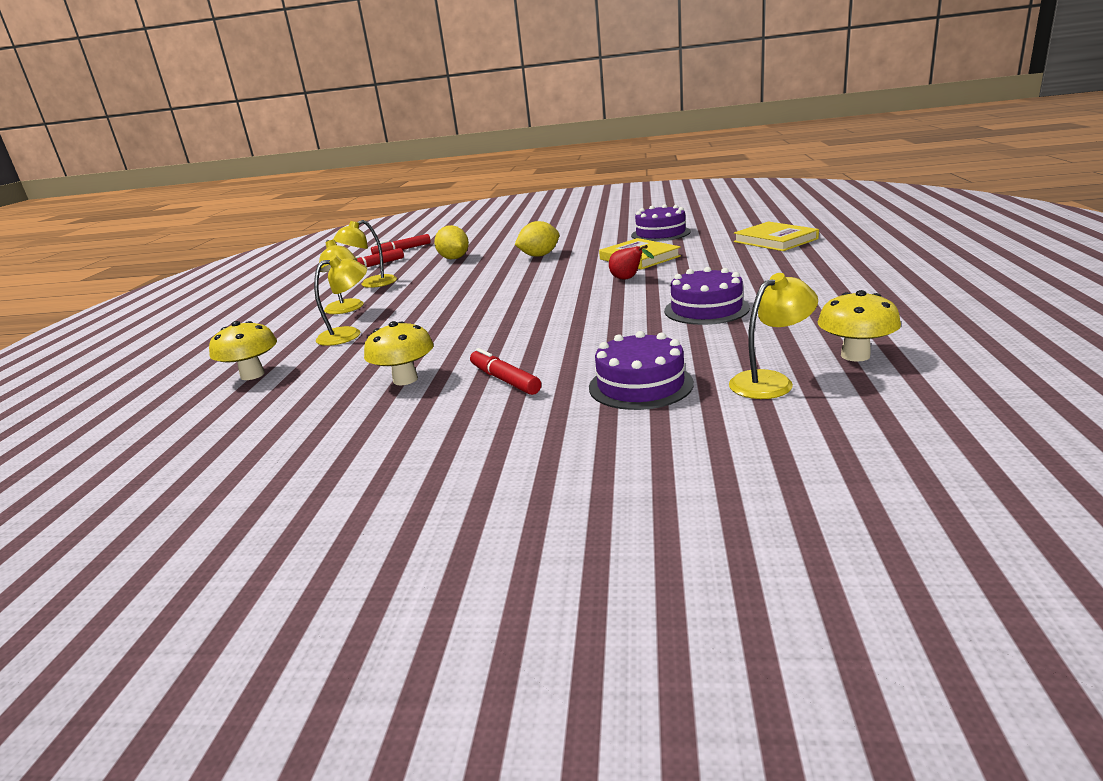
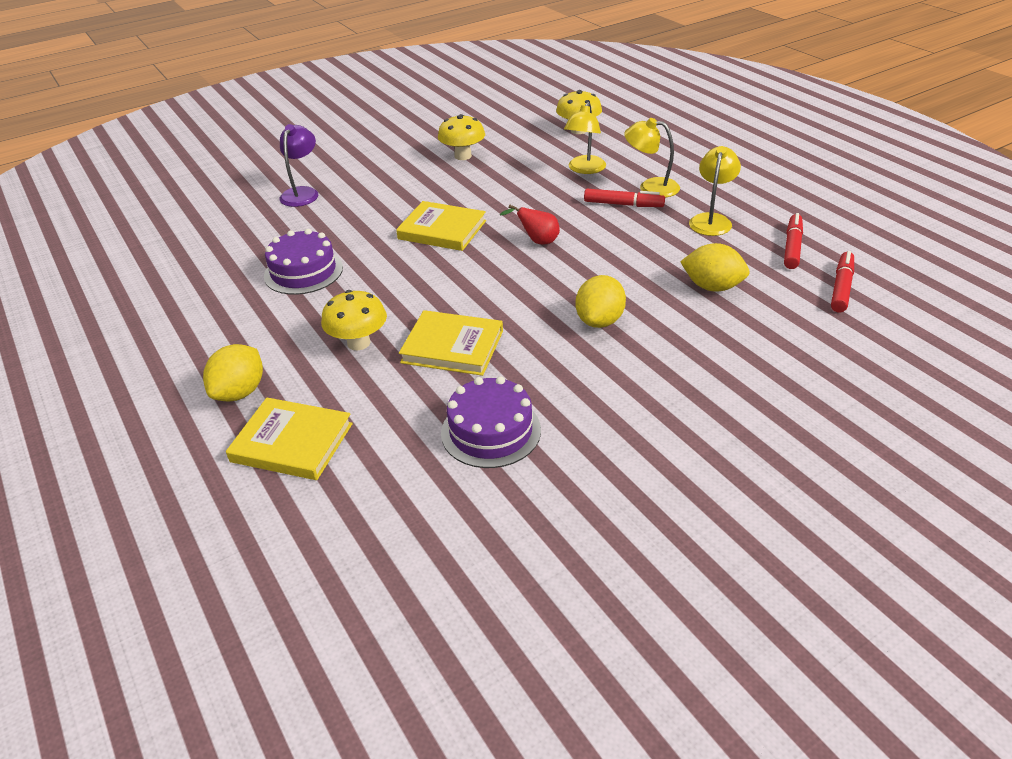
camera: 140 degrees right, 15 degrees up
red marker [470,348,541,395] -> red marker moved to [584,189,665,207]
purple cake [589,331,694,410] -> purple lamp [280,124,318,207]
red pear [609,245,654,279] -> red pear moved to [500,204,560,245]
yellow lamp [729,273,818,399] -> none
yellow mushroom [818,290,901,362] -> yellow mushroom moved to [321,290,387,351]
none -> yellow lemon [203,344,263,402]
none -> yellow book [396,201,486,251]

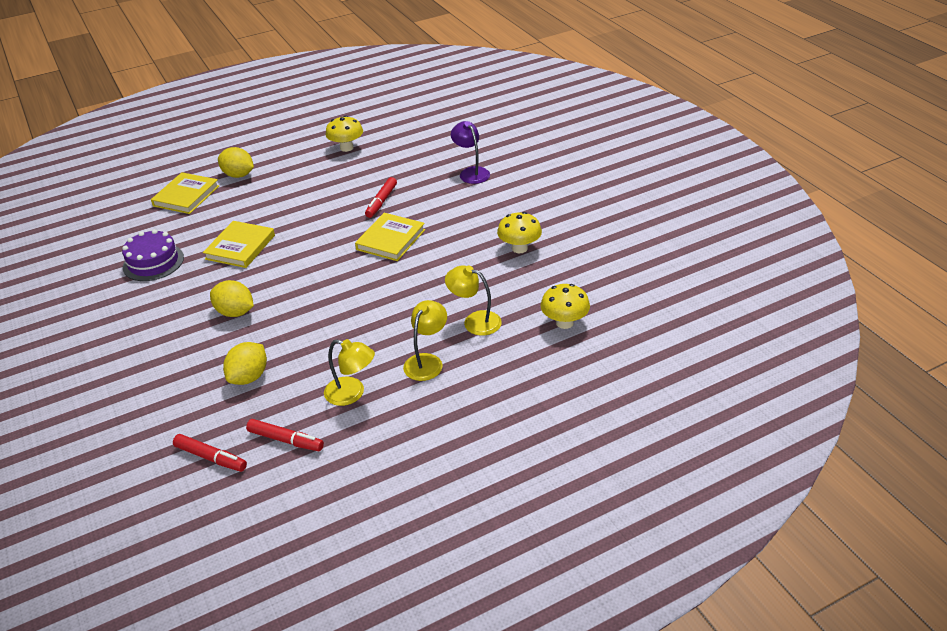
camera: 95 degrees right, 0 degrees up
purple cake [264,229,343,295] -> none
purple lamp [280,124,318,207] -> purple lamp turned 135 degrees counterclockwise [451,121,490,184]
yellow mushroom [321,290,387,351] -> yellow mushroom moved to [326,116,363,152]
red pear [500,204,560,245] -> none
red marker [584,189,665,207] -> red marker moved to [365,177,397,218]

